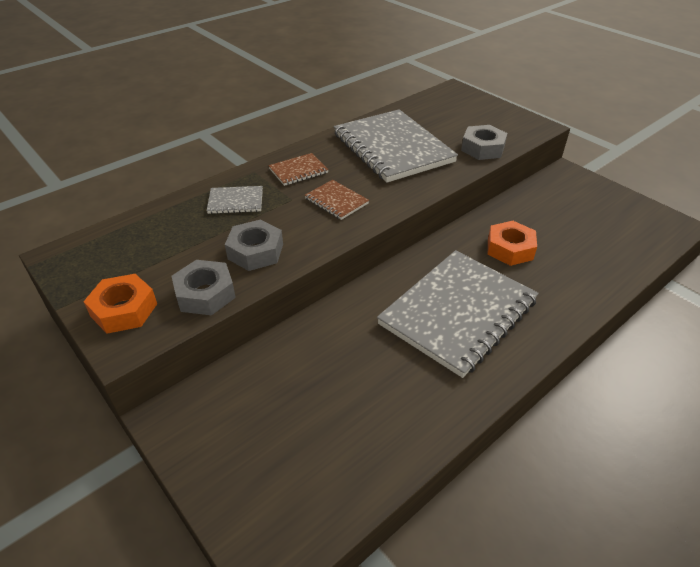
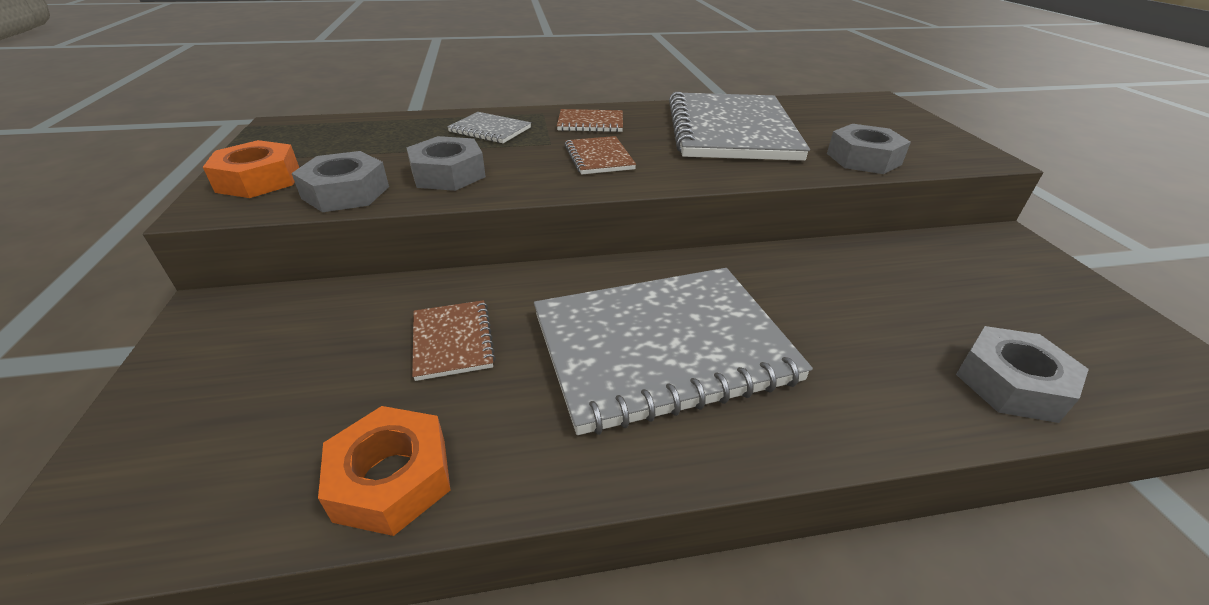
camera: 30 degrees right, 5 degrees down
orange nut [488,221,537,266] -> orange nut moved to [318,406,451,536]
none -> brown notebook [412,300,496,381]
none -> grey nut [956,326,1089,423]

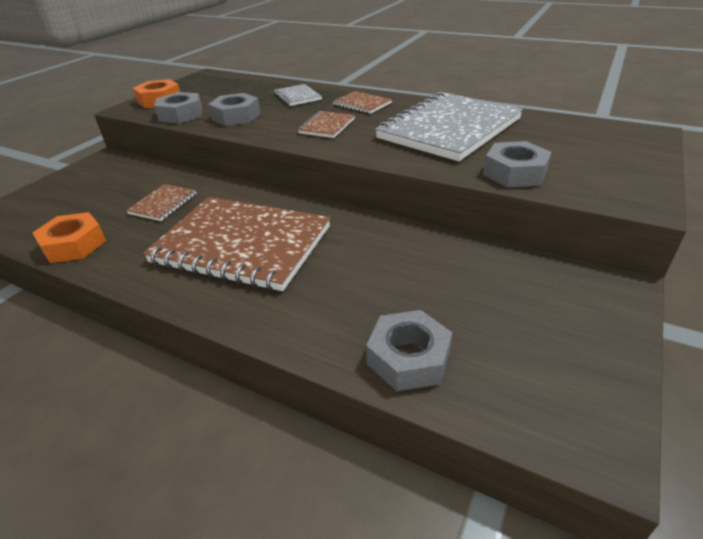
camera: 40 degrees right, 0 degrees up
grey notebook [534,268,813,435] -> brown notebook [143,197,330,291]

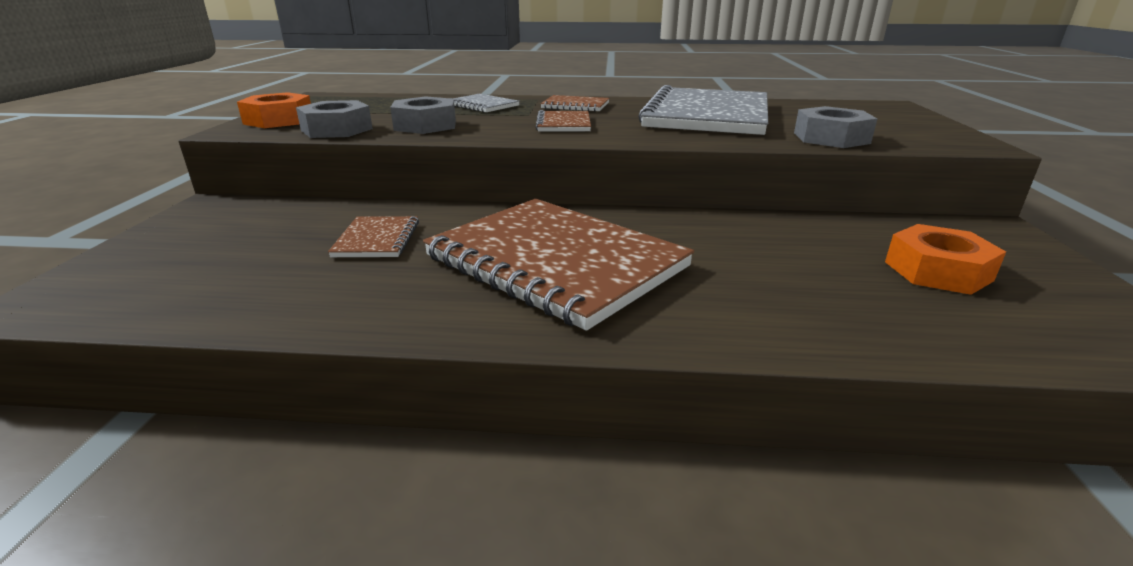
camera: 25 degrees left, 10 degrees down
orange nut [32,212,106,263] -> orange nut moved to [885,224,1006,295]
brown notebook [143,197,330,291] -> brown notebook turned 45 degrees clockwise [423,199,694,331]
grey nut [366,310,452,391] -> none

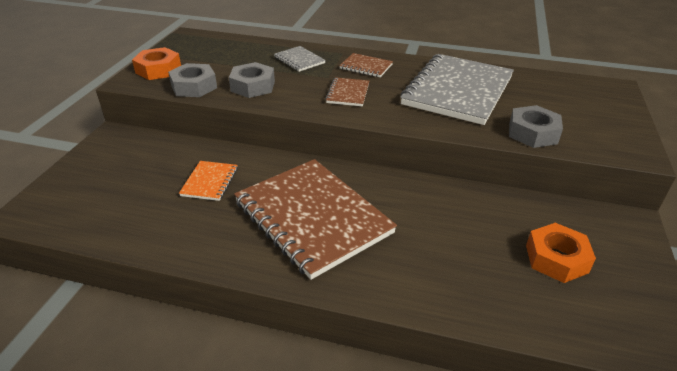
camera: 10 degrees right, 10 degrees up
brown notebook [328,216,419,257] -> orange notebook [179,161,238,201]

